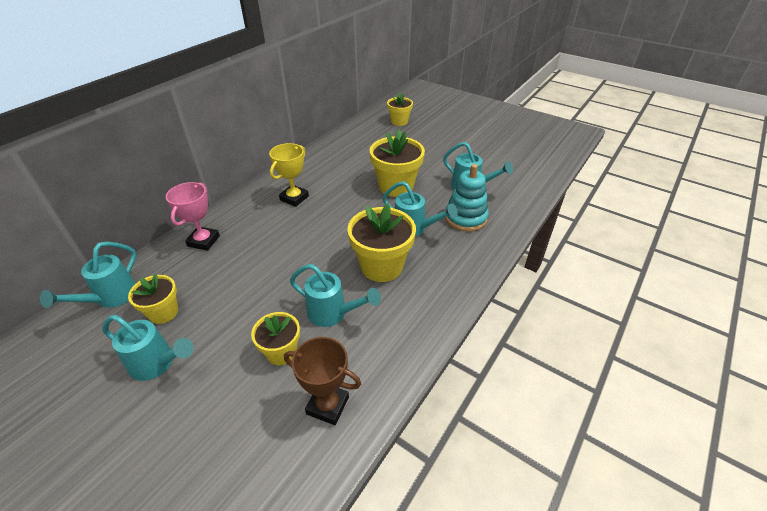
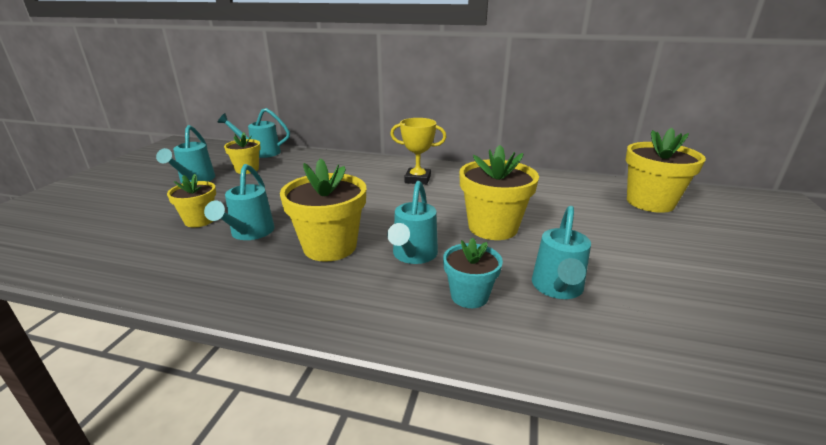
camera: 70 degrees right, 15 degrees down
pink trophy [166,182,220,251] -> none
brown trophy [284,337,361,425] -> none
yellow flower pot [387,93,413,126] -> yellow flower pot [626,128,706,213], size x1.68
turquoise stacking toy [445,164,489,232] -> turquoise flower pot [443,237,503,308]

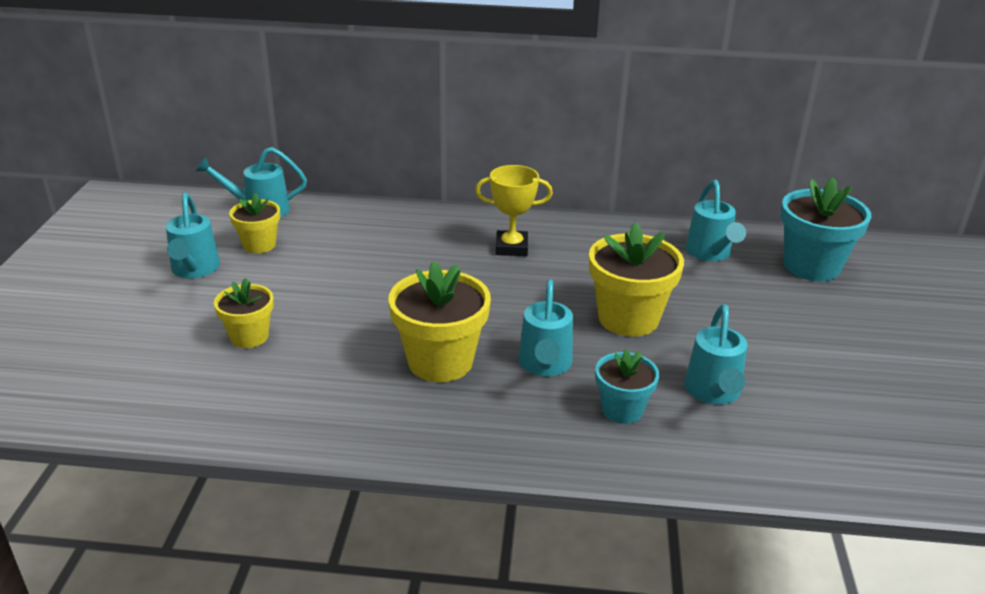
camera: 10 degrees left, 5 degrees up
turquoise watering can [204,164,275,240] -> turquoise watering can moved to [685,180,746,261]
yellow flower pot [626,128,706,213] -> turquoise flower pot [781,177,872,281]

